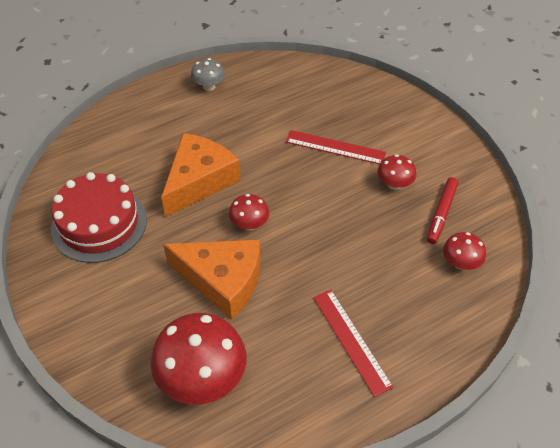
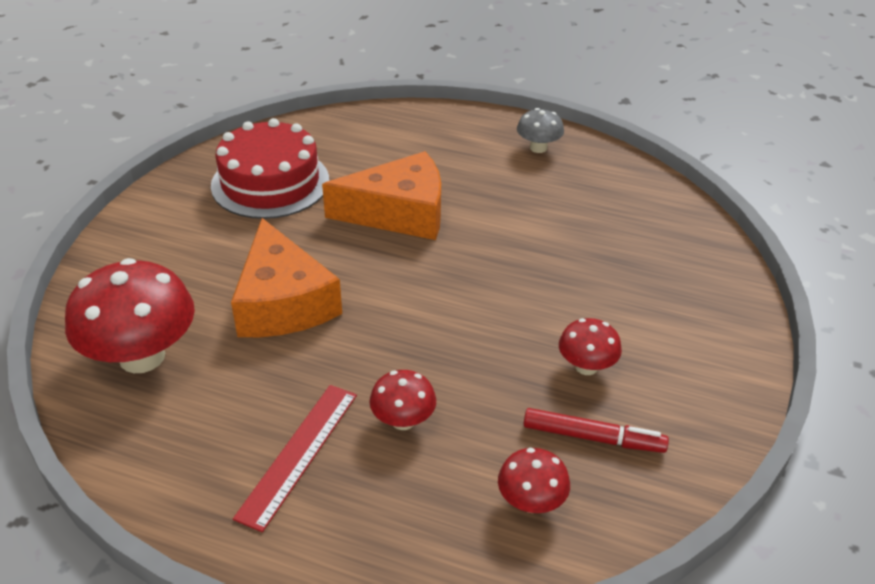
camera: 50 degrees right, 10 degrees down
red mushroom [229,194,269,231] -> red mushroom moved to [369,370,436,430]
red ruler [286,130,386,164] -> none
red marker [427,177,458,244] -> red marker turned 150 degrees counterclockwise [523,408,669,453]

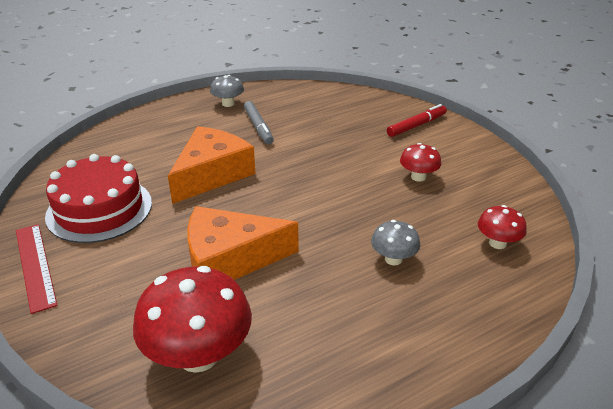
camera: 50 degrees left, 5 degrees down
orange cheese [231,218,342,337] -> orange cheese turned 150 degrees clockwise [187,206,299,280]
red ruler [233,385,357,532] -> red ruler moved to [16,224,57,314]
red mushroom [369,370,436,430] -> grey mushroom [371,220,420,265]
red marker [523,408,669,453] -> red marker moved to [387,104,447,137]
none -> grey marker [244,101,274,145]

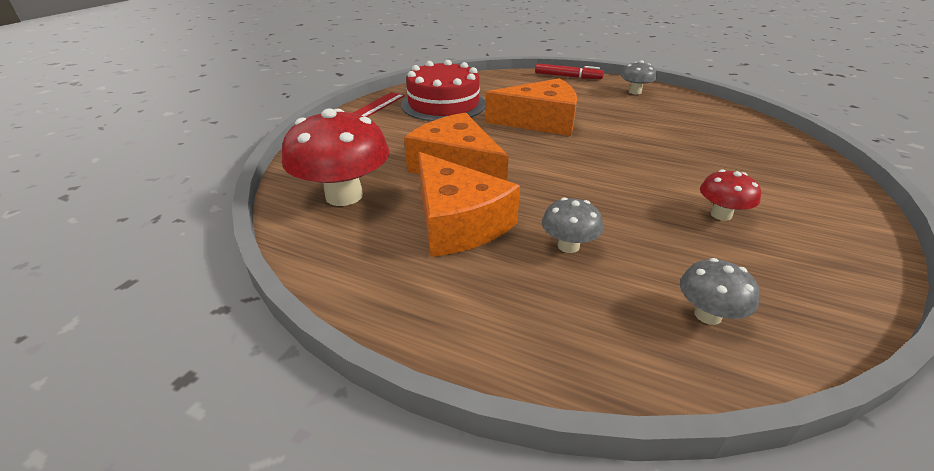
camera: 55 degrees right, 0 degrees up
grey marker [244,101,274,145] -> none
red marker [387,104,447,137] -> red marker moved to [535,64,604,79]
red mushroom [478,205,527,249] -> grey mushroom [680,258,760,325]
none -> orange cheese [418,152,520,257]

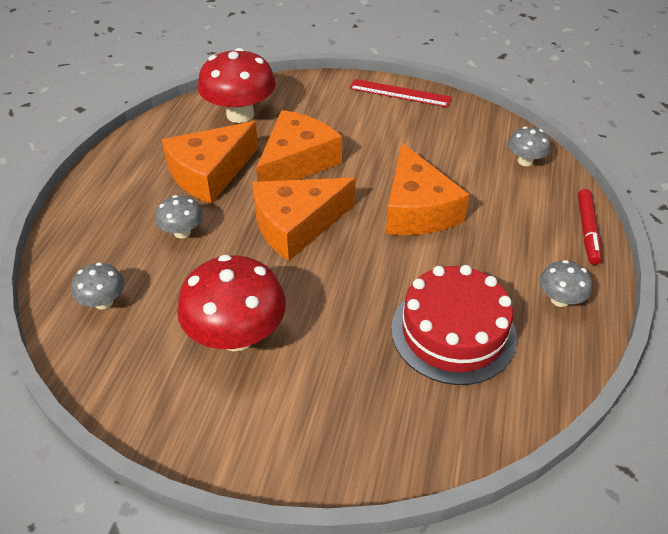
camera: 80 degrees right, 10 degrees up
red cake [401,60,486,121] -> red cake moved to [391,265,517,385]
red mushroom [700,170,761,221] -> red mushroom [177,255,286,351], size x1.96
none -> orange cheese [252,178,355,261]
none -> grey mushroom [508,127,551,166]

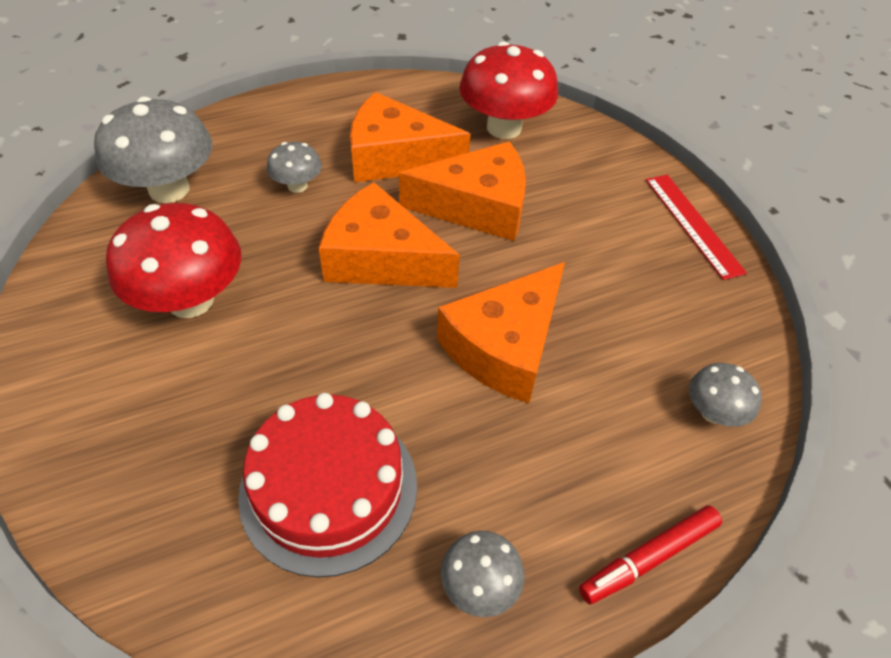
camera: 50 degrees right, 5 degrees up
grey mushroom [71,262,124,309] -> grey mushroom [94,97,212,203], size x1.96

